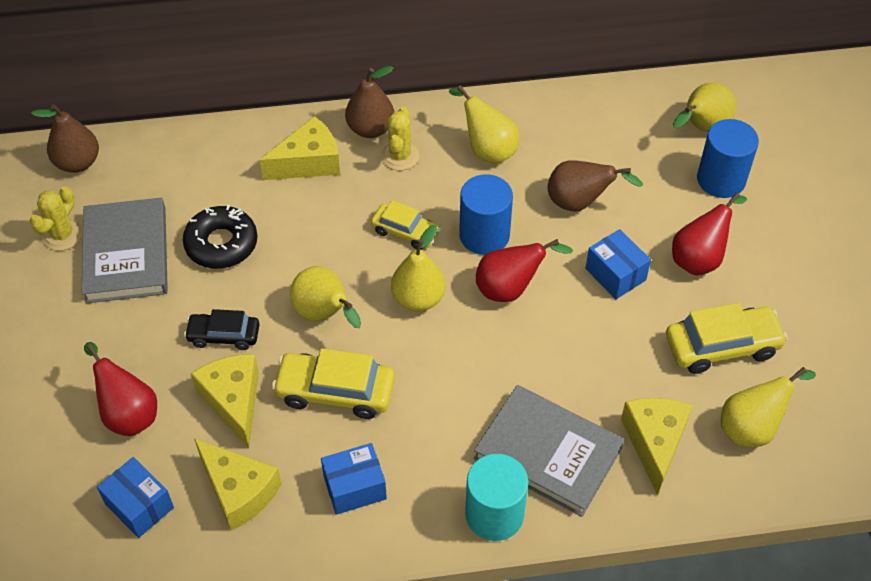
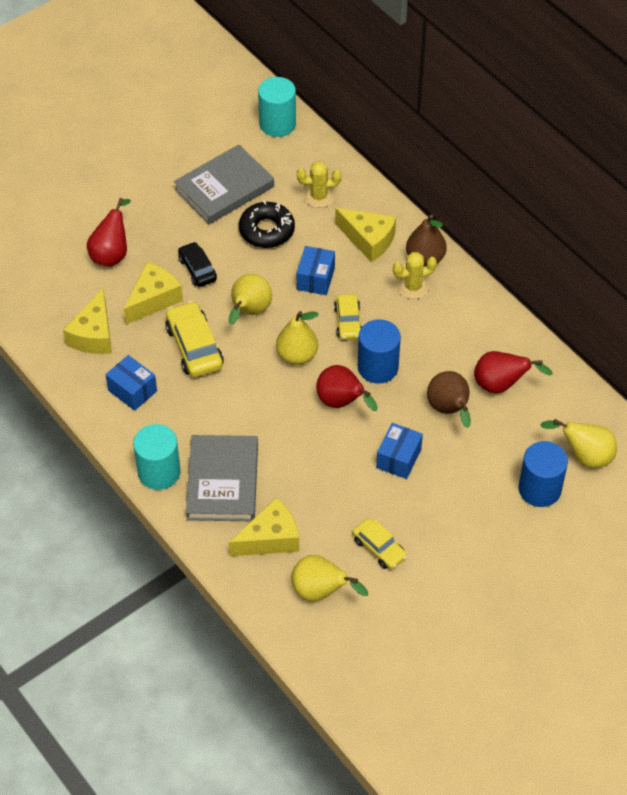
camera: 60 degrees right, 0 degrees up
yellow cactus [29,186,83,251] -> yellow cactus moved to [297,161,341,208]
brown pear [31,104,99,173] -> turquoise cylinder [258,77,296,137]
blue box [97,457,174,538] -> blue box moved to [297,246,335,295]
yellow pear [449,85,519,164] -> none
yellow car [666,303,788,374] -> yellow car [353,518,407,569], size x0.63
red pear [672,192,747,276] -> red pear moved to [474,351,553,394]

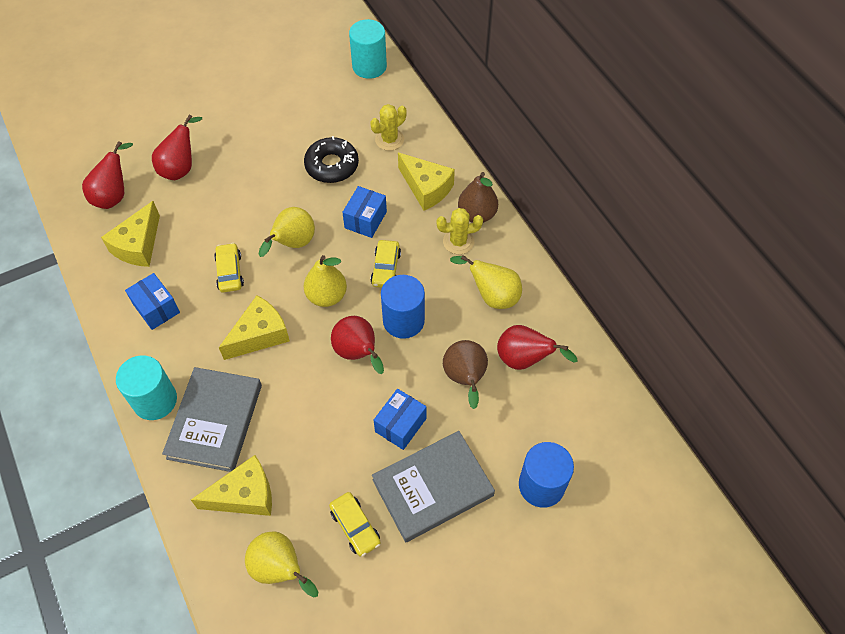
camera: 10 degrees right, 5 degrees up
yellow cheese [124,262,183,325] -> yellow cheese moved to [219,295,290,360]
yellow car [165,301,224,377] -> yellow car [214,243,244,293], size x0.63
grey book [174,144,274,224] -> grey book moved to [372,431,495,542]
black car [178,242,217,287] -> none
yellow cactus [297,161,341,208] -> yellow cactus turned 45 degrees counterclockwise [370,104,406,151]
yellow pear [540,419,617,468] -> yellow pear moved to [450,255,522,309]
none -> red pear [82,141,133,209]

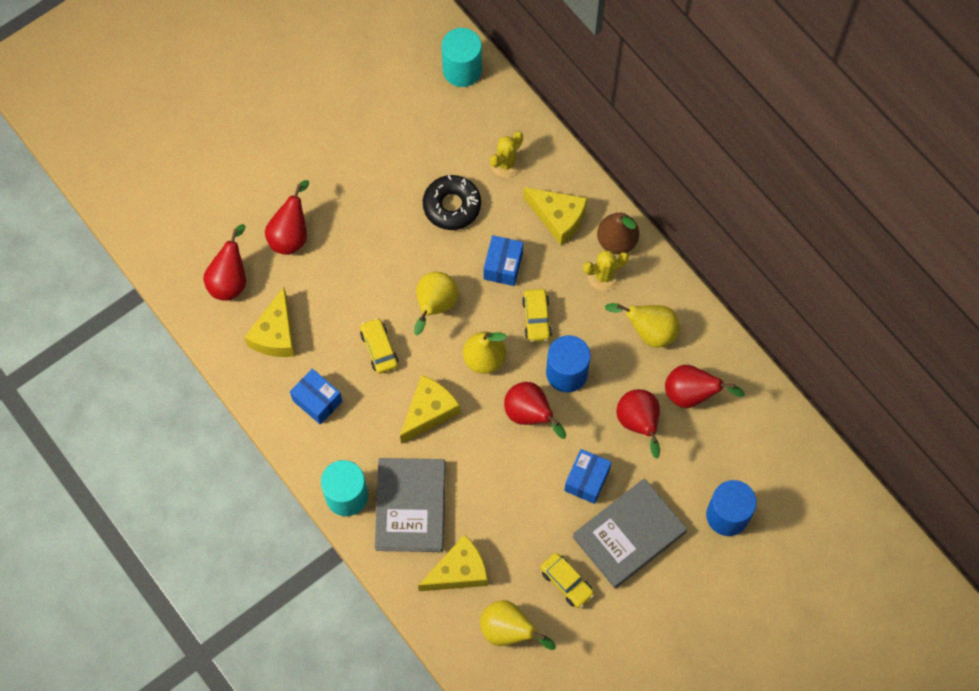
camera: 10 degrees left, 10 degrees up
brown pear [443,340,488,409] -> red pear [617,389,660,458]

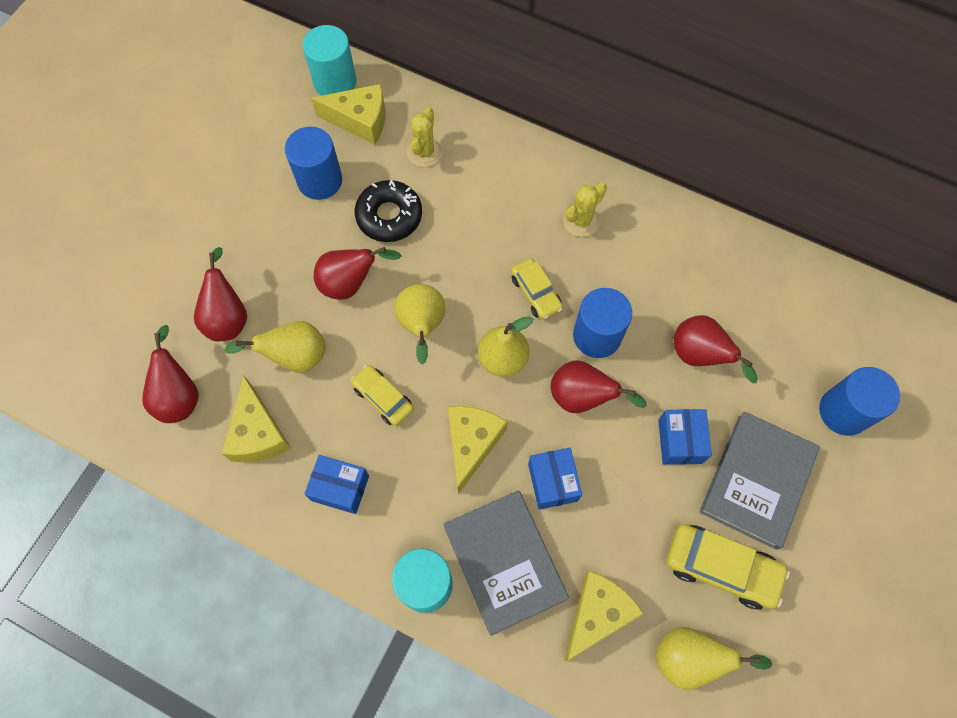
camera: 25 degrees left, 0 degrees up
blue box [483,235,523,286] -> blue box moved to [528,448,582,510]
yellow cheese [523,187,587,245] -> yellow cheese moved to [311,84,385,145]
yellow car [540,553,594,608] -> yellow car [666,524,790,610], size x1.58
brown pear [597,213,639,254] -> none
yellow pear [605,303,680,348] -> yellow pear moved to [225,321,325,373]
red pear [665,365,745,408] -> red pear moved to [314,247,402,300]
none -> blue cylinder [285,127,342,200]

